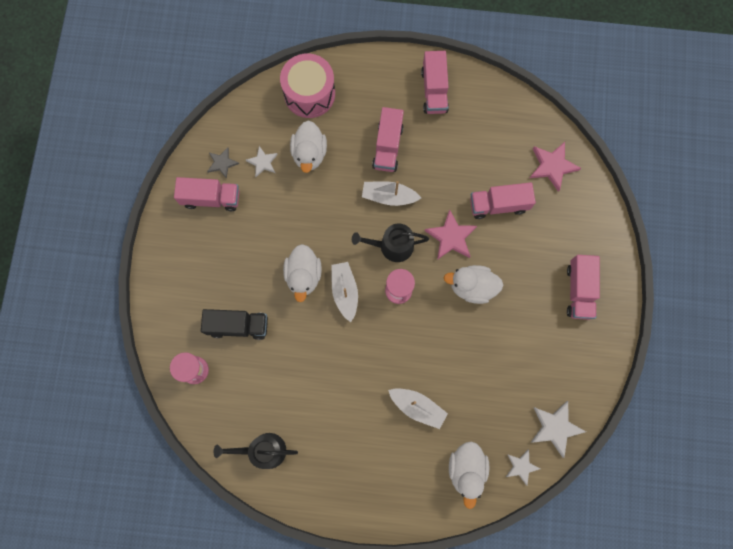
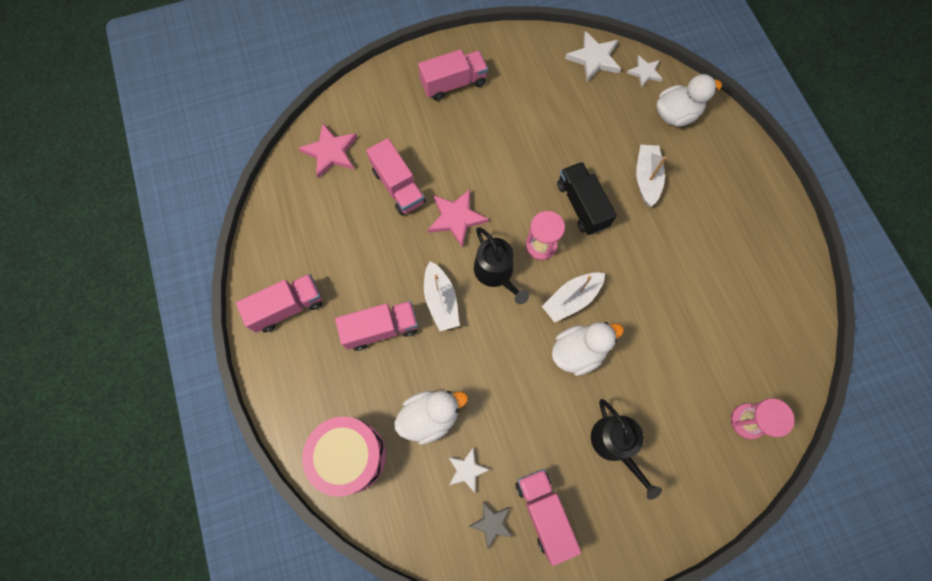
camera: 115 degrees left, 5 degrees down
black truck [201,309,268,340] -> black truck moved to [557,162,617,235]
black watering can [214,433,298,469] -> black watering can moved to [591,399,662,500]
white duck [444,265,503,304] -> none

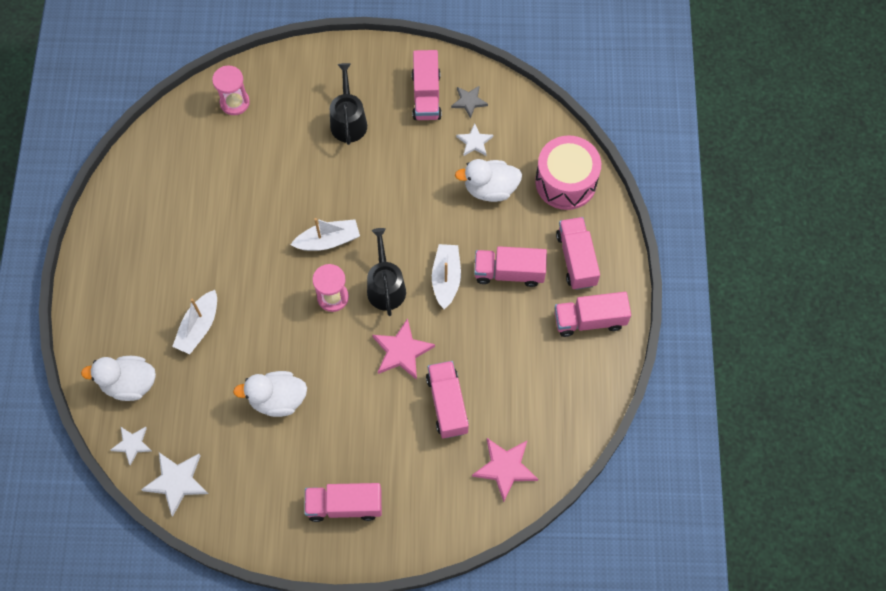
camera: 160 degrees left, 5 degrees down
white duck [552,322,624,376] -> white duck moved to [233,371,307,417]
black truck [557,162,617,235] -> none
none -> pink truck [556,217,600,290]

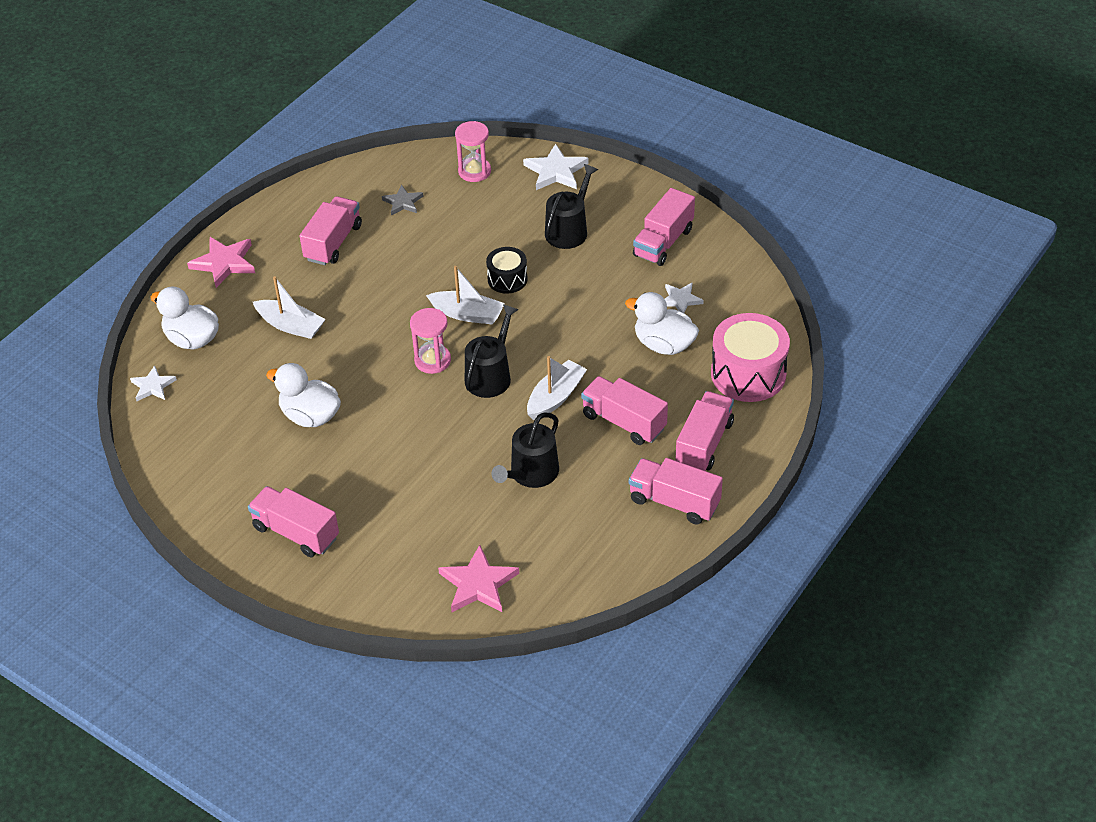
camera: 35 degrees right, 20 degrees down
white star [141,452,208,516] -> white star moved to [523,143,588,190]
white boat [172,290,217,354] -> white boat turned 120 degrees counterclockwise [253,276,326,339]
pink star [373,318,435,380] -> pink star moved to [187,237,255,288]
pink truck [426,361,469,438] -> pink truck moved to [300,196,362,265]
grey star [451,86,488,119] -> grey star moved to [382,185,423,216]
none -> black drum [486,247,528,294]
none -> black watering can [492,413,559,488]

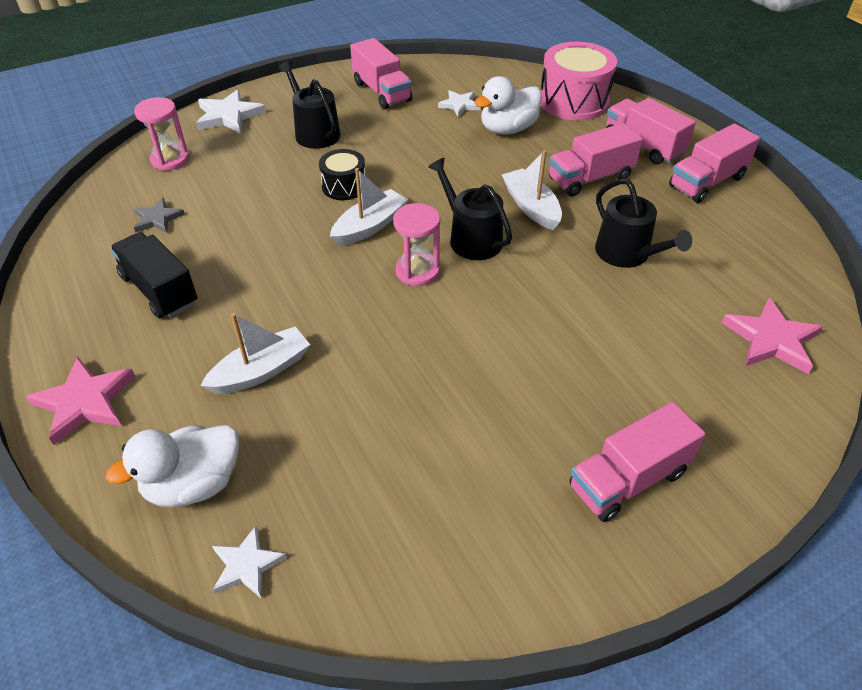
camera: 65 degrees left, 0 degrees up
white duck [266,363,341,427] -> none
pink truck [300,196,362,265] -> black truck [110,232,197,318]

